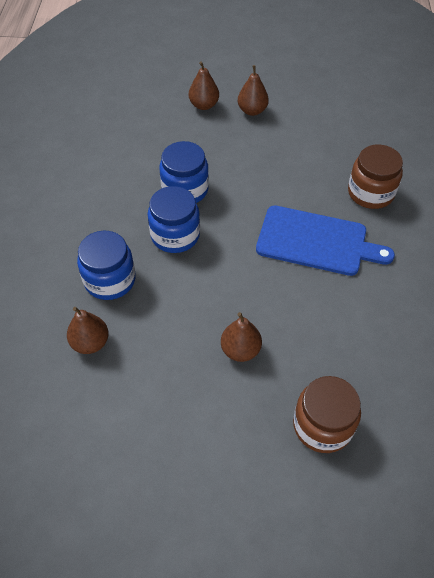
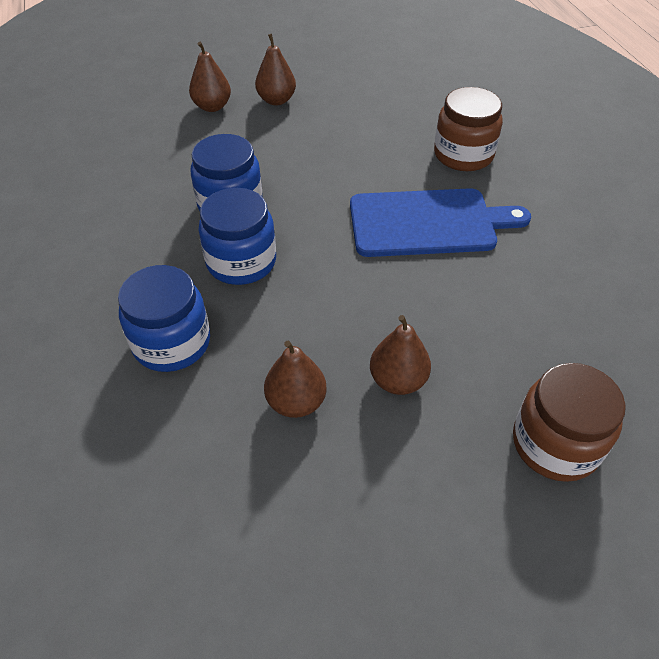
camera: 20 degrees left, 5 degrees down
brown pear [67,307,109,354] -> brown pear moved to [264,341,327,418]

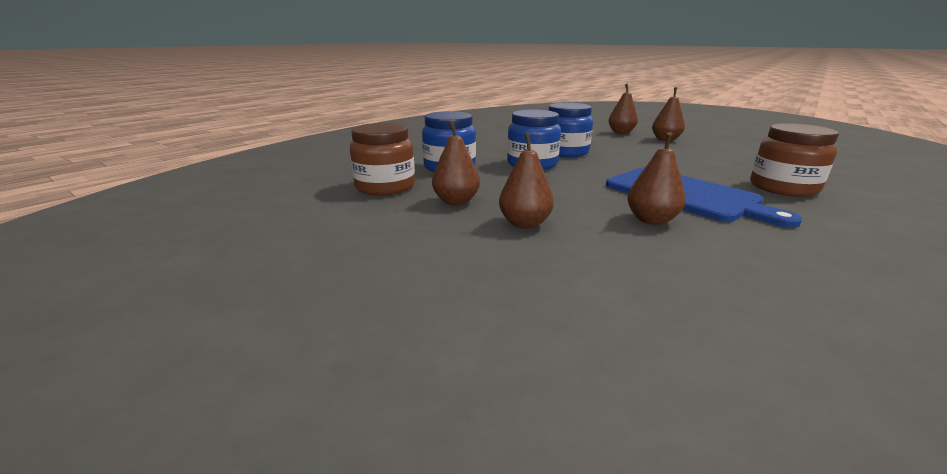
camera: 55 degrees right, 25 degrees down
brown jar [513,363,626,482] -> brown jar moved to [350,123,415,196]
none -> brown pear [627,132,686,225]

